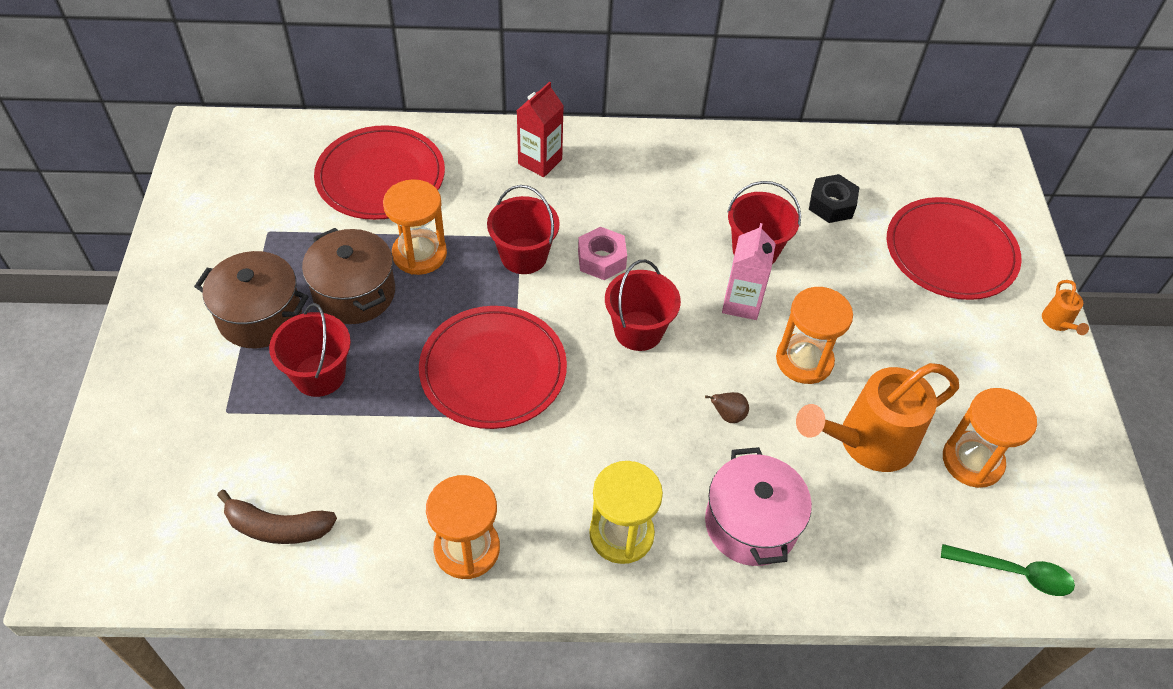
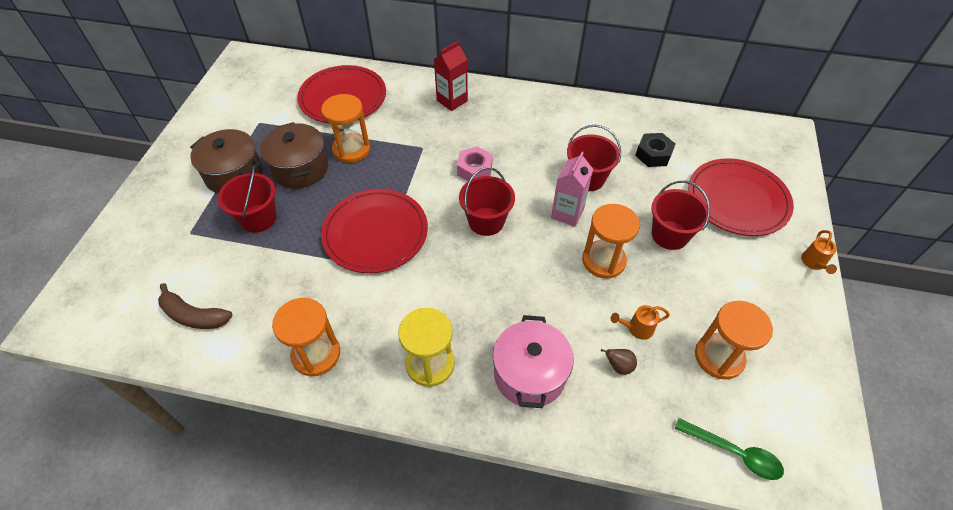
camera: 15 degrees right, 0 degrees up
red bucket [487,185,560,274] -> red bucket moved to [651,181,710,250]
brown pear [705,392,749,423] -> brown pear moved to [601,349,637,375]
orange watering can [796,363,959,472] -> orange watering can [611,305,670,340], size x0.43

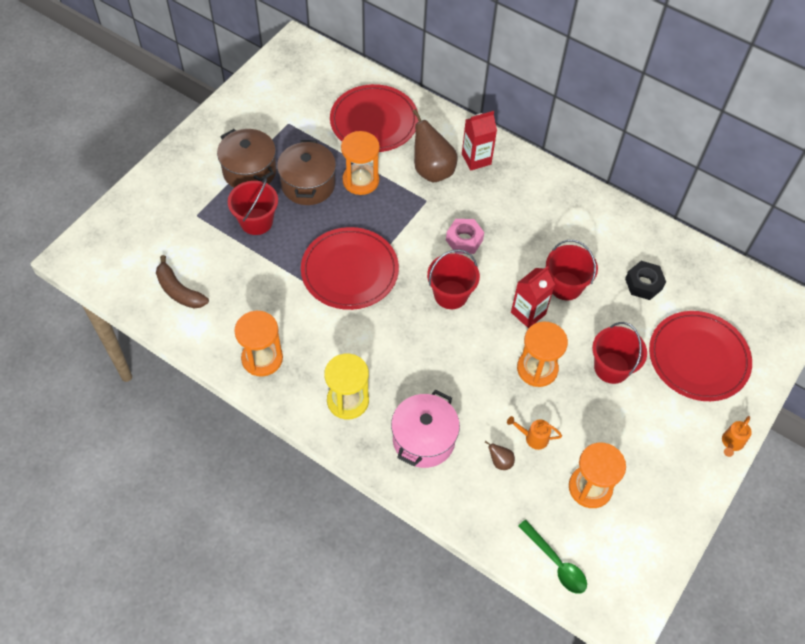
camera: 20 degrees right, 5 degrees up
pink carton [551,152,593,227] -> red carton [511,266,555,328]
none -> brown pear [412,109,458,182]

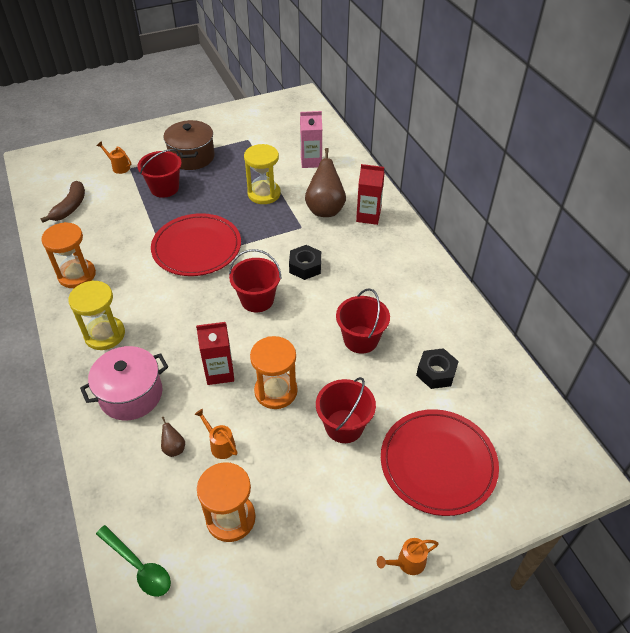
camera: 35 degrees right, 10 degrees down
brown banana [156,255,209,309] -> brown banana turned 150 degrees counterclockwise [40,181,85,223]
brown pot [277,140,336,205] -> none
red plate [330,84,418,152] -> pink carton [300,111,322,168]
orange hourglass [341,131,380,195] -> yellow hourglass [244,144,281,204]
pink nut [446,219,484,254] -> black nut [289,245,321,280]
red carton [511,266,555,328] -> red carton moved to [196,322,234,385]
green spoon [518,520,587,594] -> green spoon turned 45 degrees counterclockwise [96,525,171,597]
none -> orange watering can [97,141,131,174]

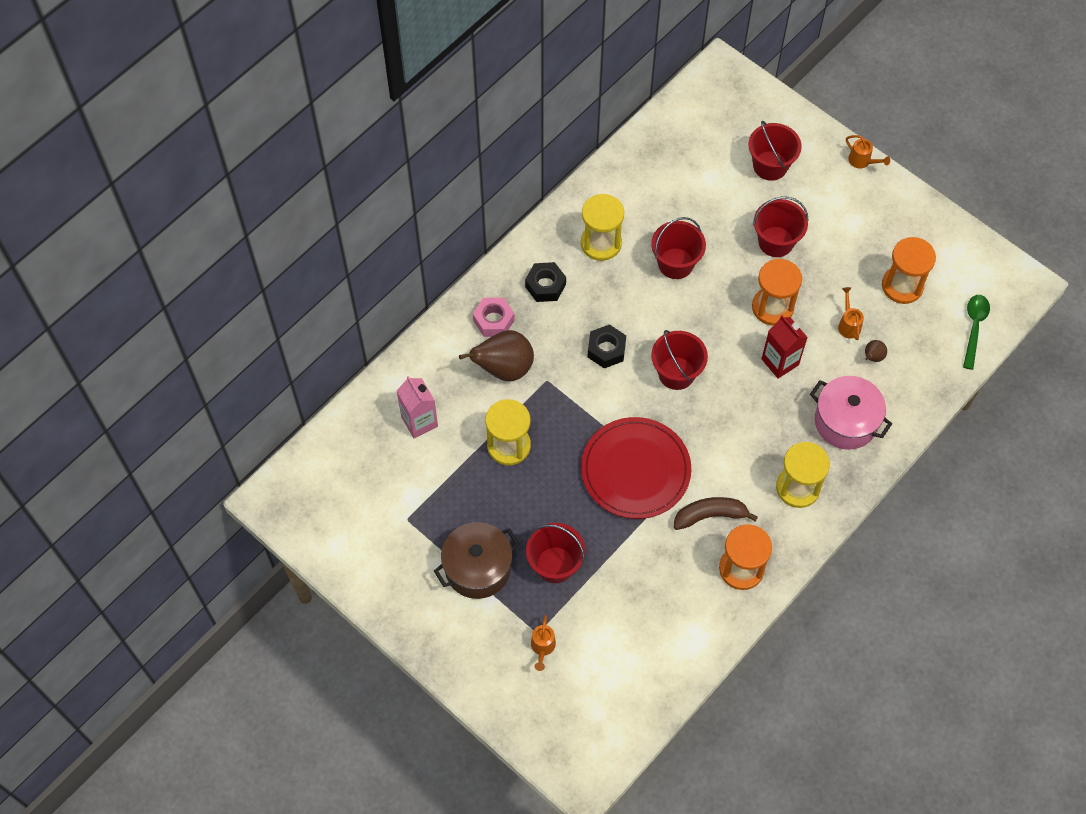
camera: 115 degrees left, 15 degrees up
brown banana [40,181,85,223] -> brown banana moved to [674,497,758,530]
orange watering can [194,409,237,459] -> orange watering can turned 150 degrees clockwise [838,287,864,340]
red carton [356,164,385,225] -> pink nut [473,297,515,337]
red plate [381,409,499,516] -> red bucket [748,121,802,181]
black nut [416,348,459,389] -> black nut moved to [525,262,566,302]
none -> yellow hourglass [581,194,624,261]

